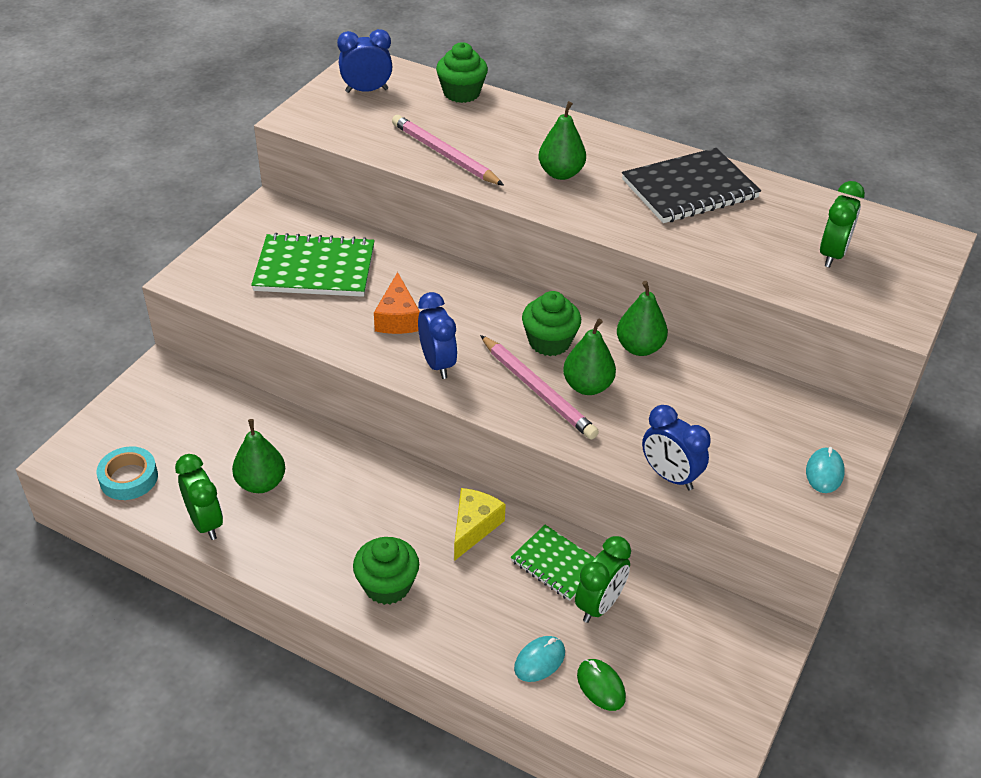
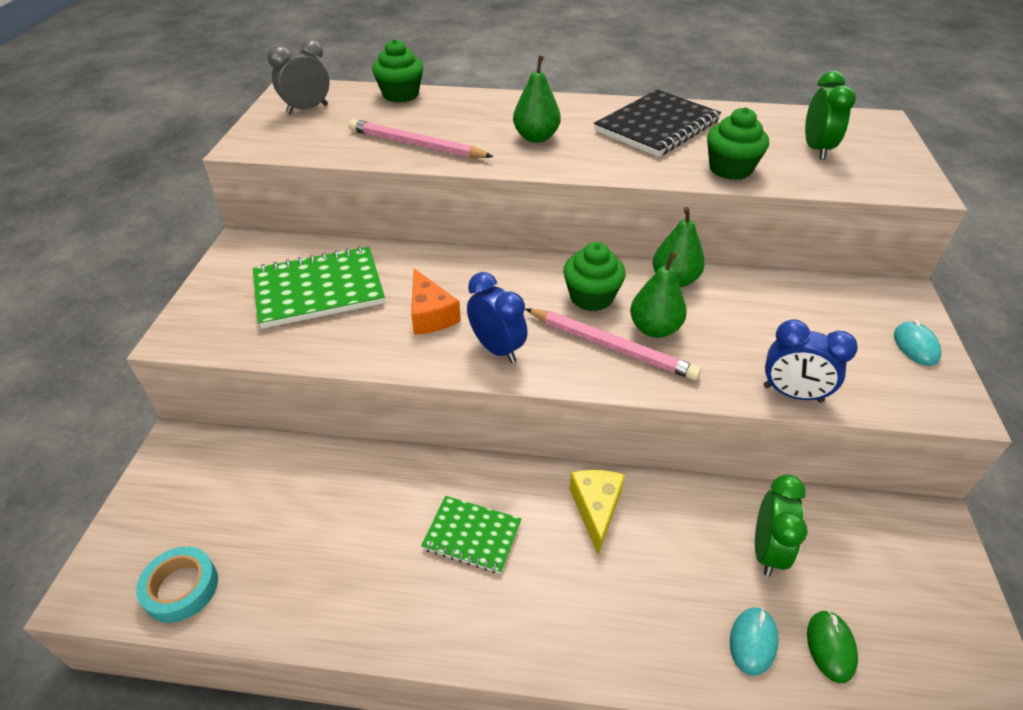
camera: 20 degrees left, 0 degrees up
green clock [175,454,223,540] -> none
green pear [232,419,285,493] -> none
blue clock [337,29,392,93] -> grey clock [267,38,330,114]
green cupcake [353,537,419,605] -> green cupcake moved to [707,107,769,180]
green notebook [511,525,595,601] -> green notebook moved to [421,496,521,574]
green mouse [577,659,626,711] -> green mouse turned 60 degrees clockwise [807,610,858,683]

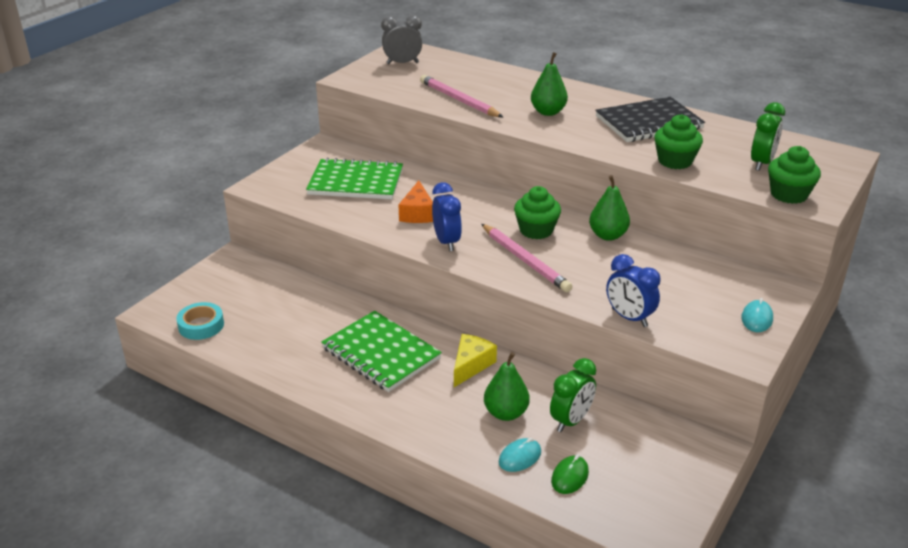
camera: 25 degrees right, 10 degrees down
green cupcake [372,39,423,103] -> green cupcake moved to [768,146,821,204]
green notebook [421,496,521,574] -> green notebook [321,311,442,392], size x1.68
green pear [630,252,687,338] -> green pear moved to [484,352,530,421]

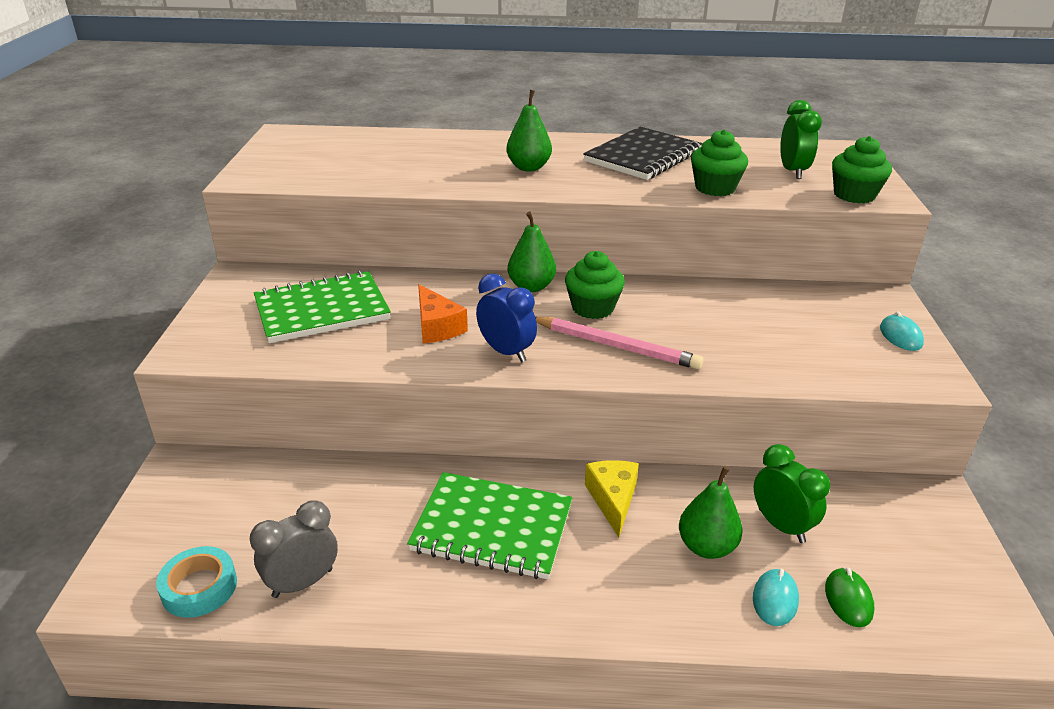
camera: 30 degrees left, 0 degrees up
grey clock [381,15,422,64] -> grey clock moved to [250,500,338,598]
pink pencil [420,75,503,117] -> none
green clock [550,358,596,432] -> green clock turned 45 degrees counterclockwise [754,444,830,543]
green pear [589,175,630,241] -> green pear moved to [508,211,556,292]
blue clock [606,254,661,327] -> none

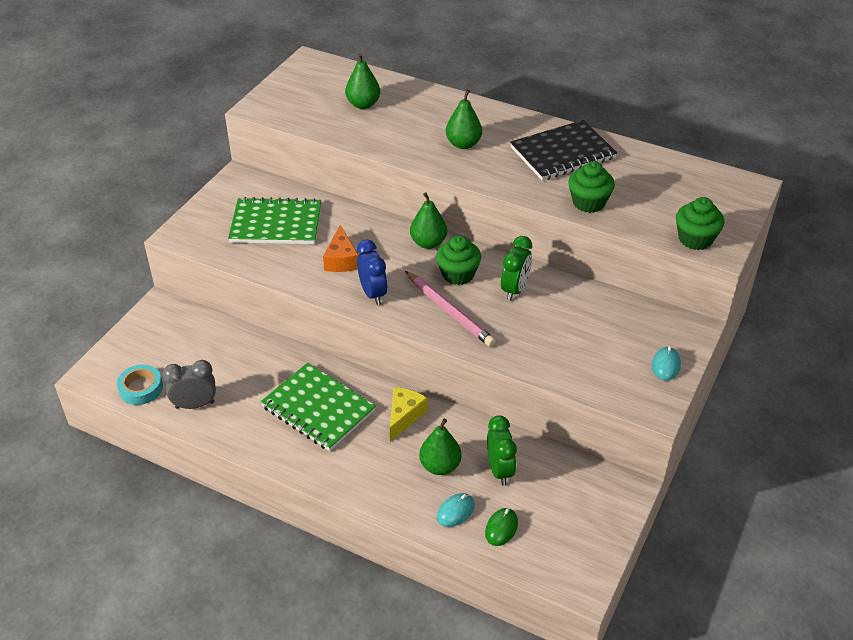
camera: 25 degrees right, 10 degrees up
green clock [780,100,822,179] -> green clock moved to [501,236,532,301]
none -> green pear [345,53,380,109]

